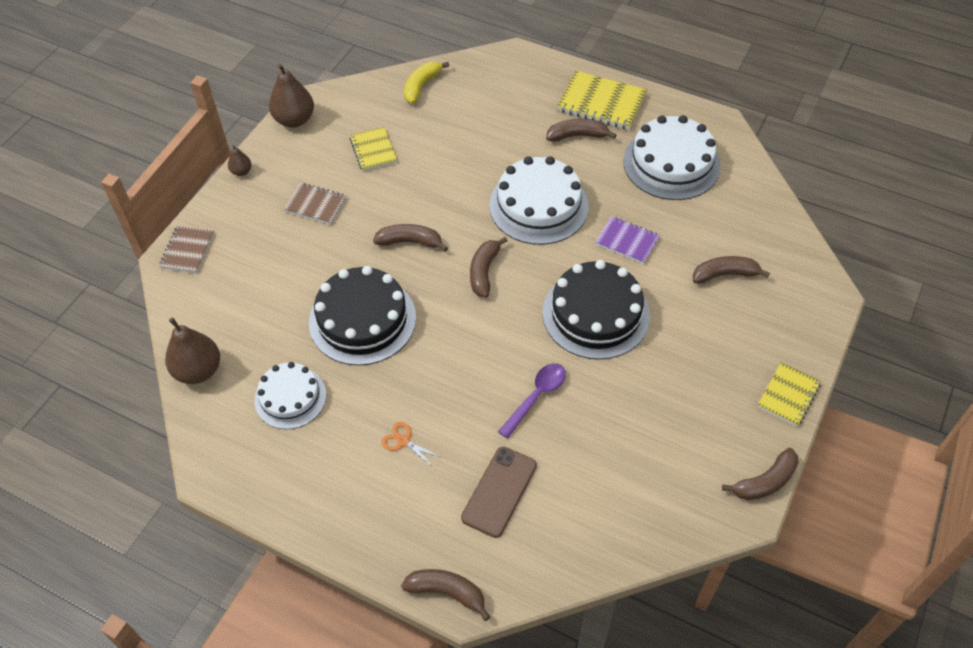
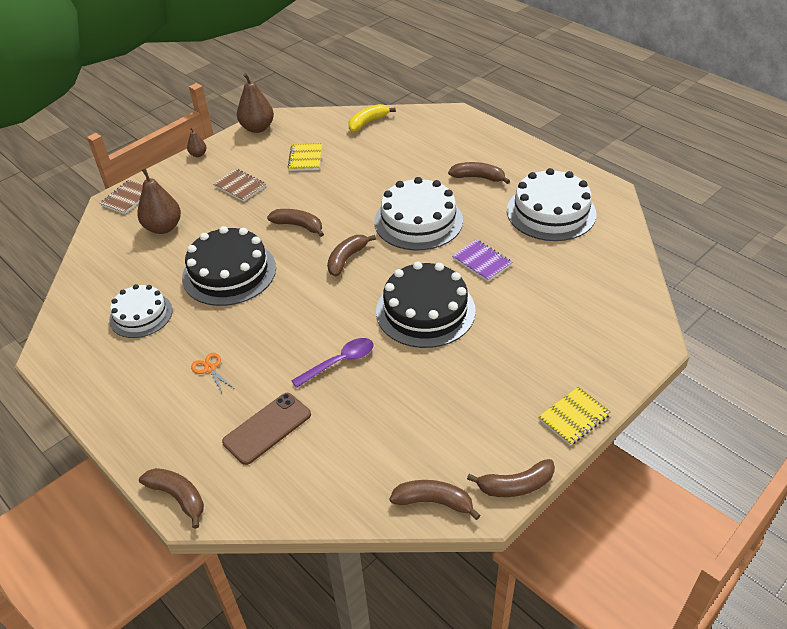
camera: 20 degrees right, 10 degrees down
brown pear [165,317,220,384] -> brown pear moved to [137,168,181,234]
yellow notebook [557,71,647,130] -> none
brown banana [693,256,770,284] -> brown banana moved to [390,480,481,520]

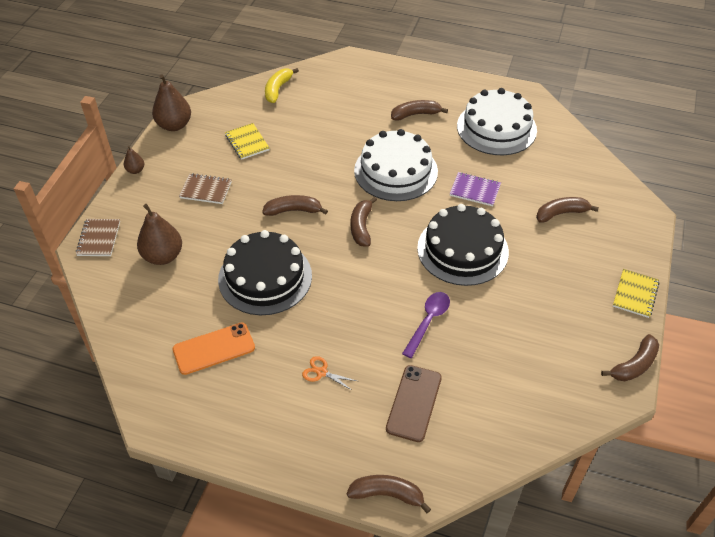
camera: 30 degrees left, 5 degrees up
white cake [109,284,173,338] -> orange phone [173,323,255,375]
brown banana [390,480,481,520] -> brown banana moved to [536,197,599,223]

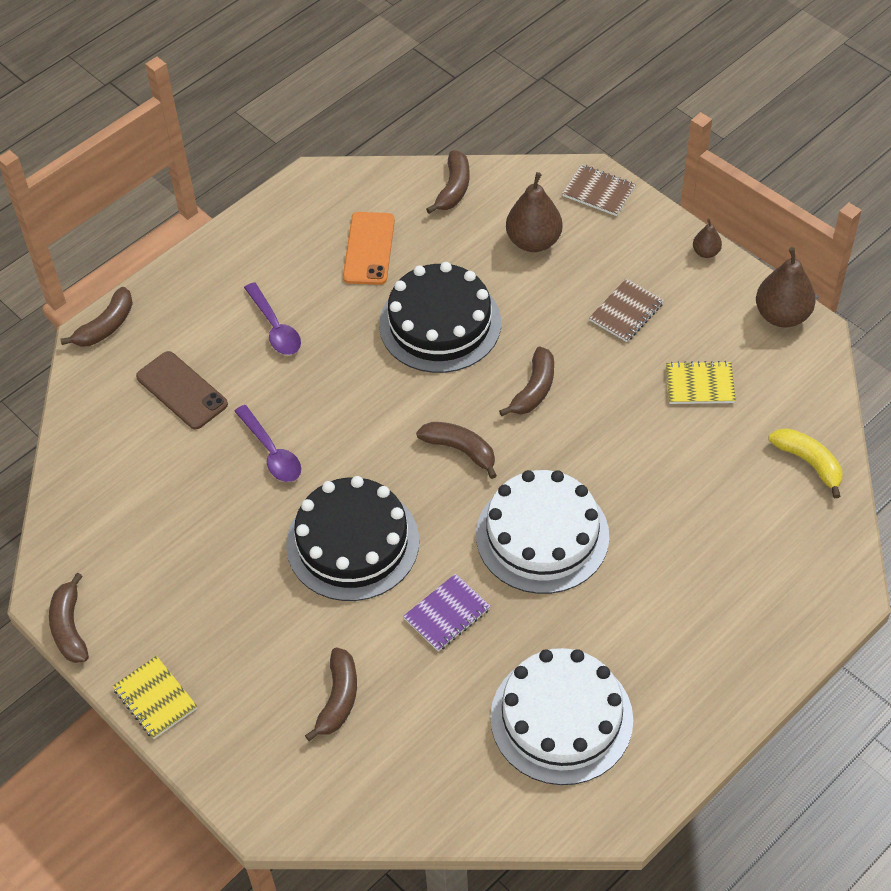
camera: 120 degrees right, 5 degrees up
orange scissors [302,356,357,391] -> purple spoon [244,282,301,355]
brown banana [391,100,448,121] -> brown banana moved to [426,150,469,214]

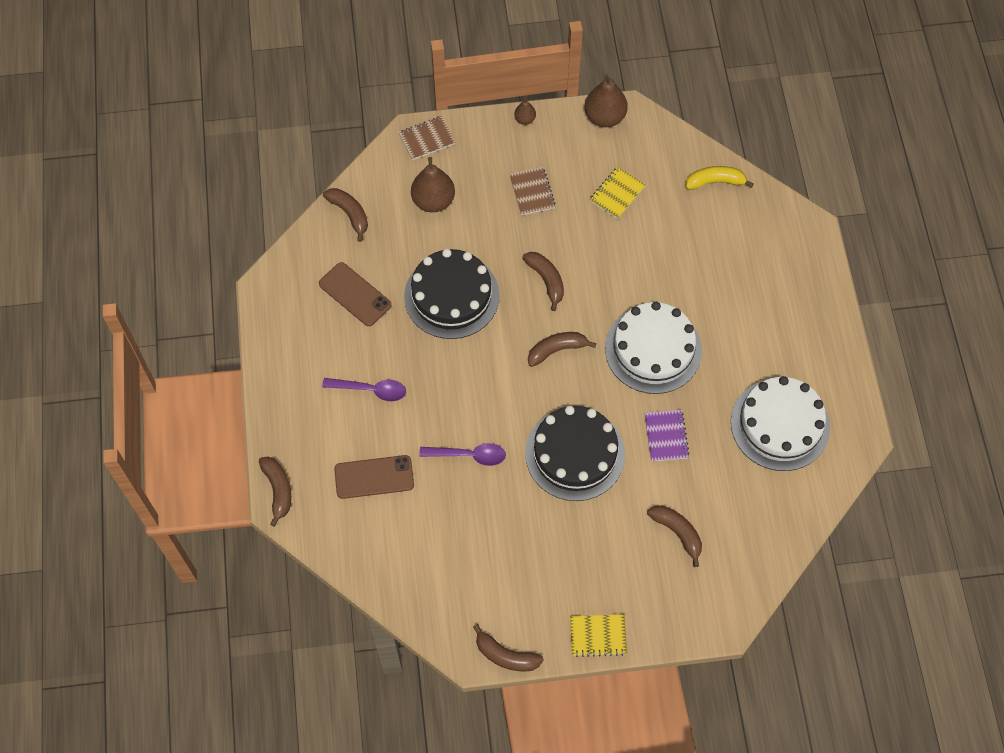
camera: 55 degrees left, 10 degrees up
orange phone [343,212,395,285] -> brown phone [319,262,391,326]

